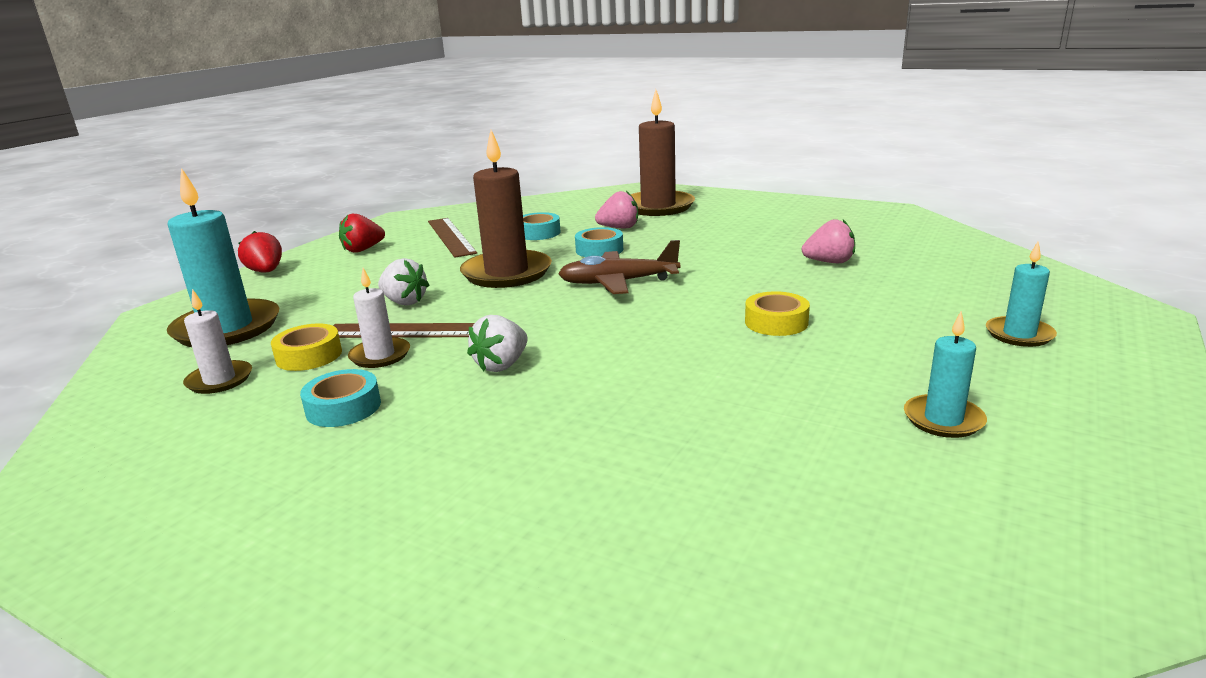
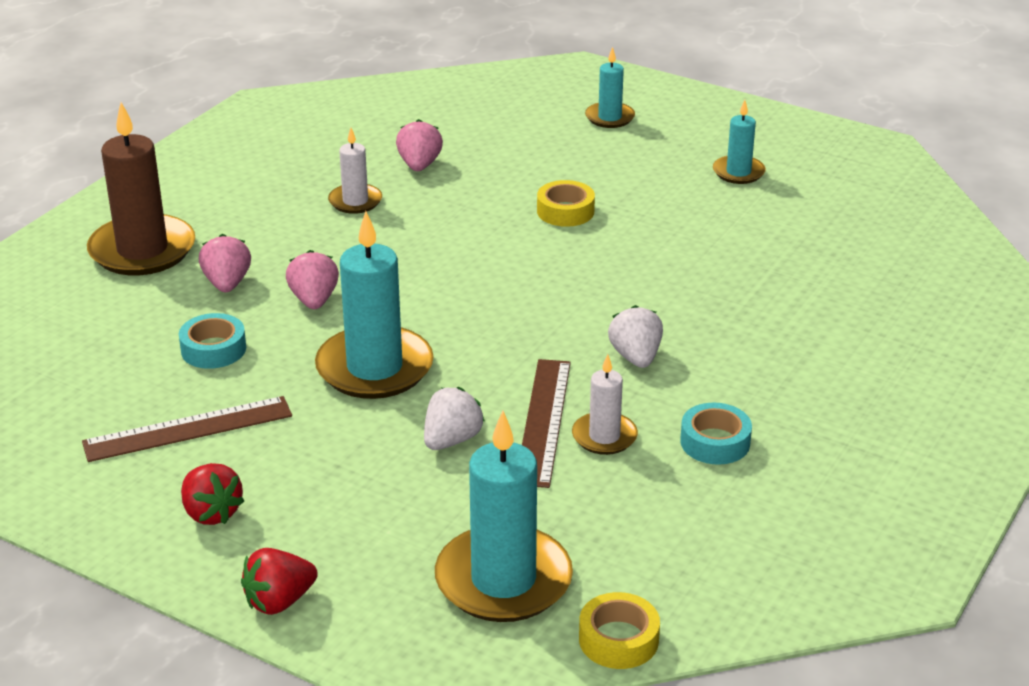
camera: 90 degrees left, 10 degrees up
white candle [183,289,252,394] -> white candle moved to [328,128,382,214]
yellow tape [271,323,342,371] -> yellow tape moved to [579,592,660,669]
brown candle [460,130,552,288] -> turquoise candle [315,211,434,399]
white strawberry [467,315,528,372] -> white strawberry turned 135 degrees counterclockwise [608,305,663,368]
brown plane [558,240,680,294] -> none
turquoise tape [575,227,623,257] -> pink strawberry [286,250,339,309]

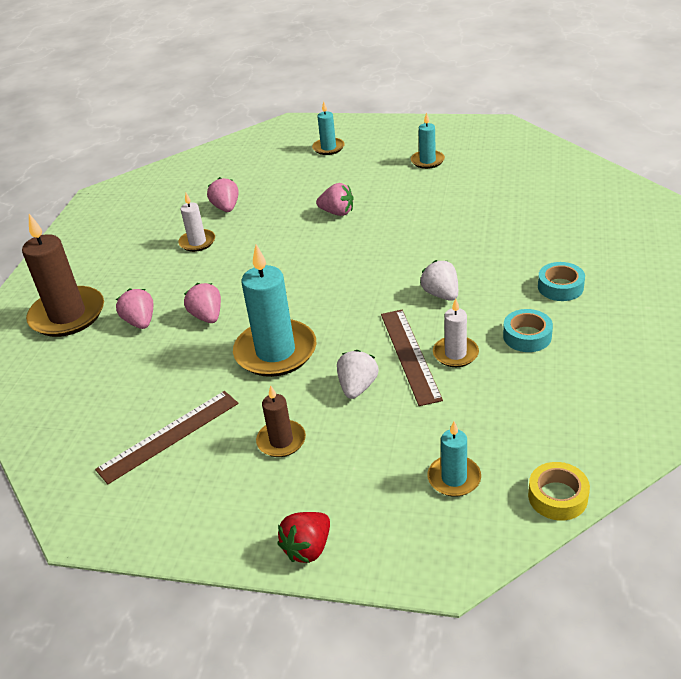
camera: 15 degrees left, 5 degrees up
turquoise tape [179,313,246,369] -> turquoise tape moved to [538,262,585,301]
red strawberry [181,463,244,525] -> none
turquoise candle [435,411,573,622] -> turquoise candle [427,422,481,497], size x0.53
yellow tape [537,180,595,227] -> pink strawberry [316,183,354,216]
none -> brown candle [256,385,306,457]

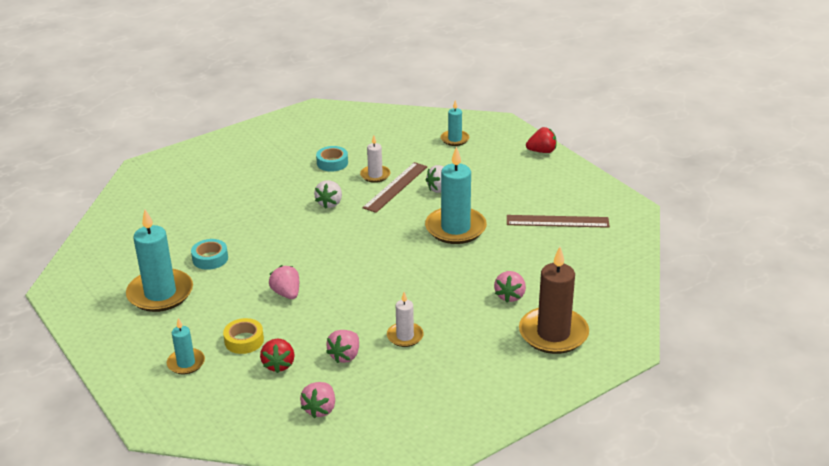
camera: 140 degrees left, 5 degrees down
pink strawberry [184,283,221,323] -> pink strawberry moved to [300,382,335,418]
brown candle [256,385,306,457] -> none
turquoise candle [411,112,445,169] -> turquoise candle [126,209,193,312], size x1.89
yellow tape [528,462,590,521] -> yellow tape moved to [223,318,264,354]
turquoise tape [538,262,585,301] -> turquoise tape moved to [191,239,228,270]
none -> red strawberry [260,339,295,373]

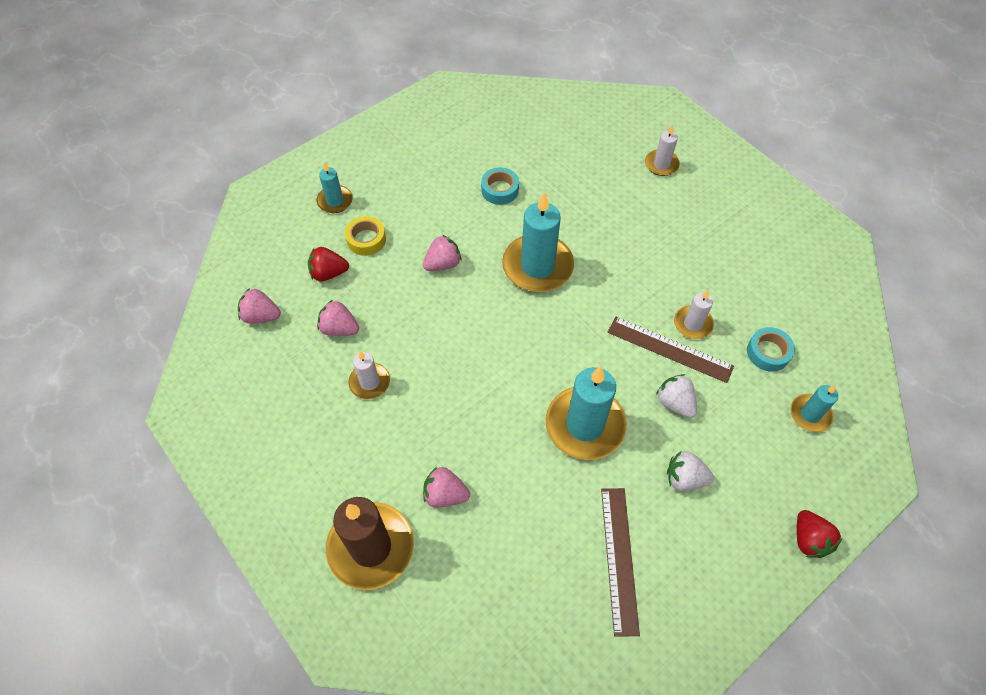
camera: 85 degrees right, 25 degrees up
turquoise candle [126,209,193,312] -> turquoise candle moved to [502,192,574,292]
white strawberry [314,180,342,208] -> white strawberry moved to [667,451,714,491]
turquoise tape [316,146,348,172] -> turquoise tape moved to [747,327,795,372]
none -> white candle [645,124,680,176]

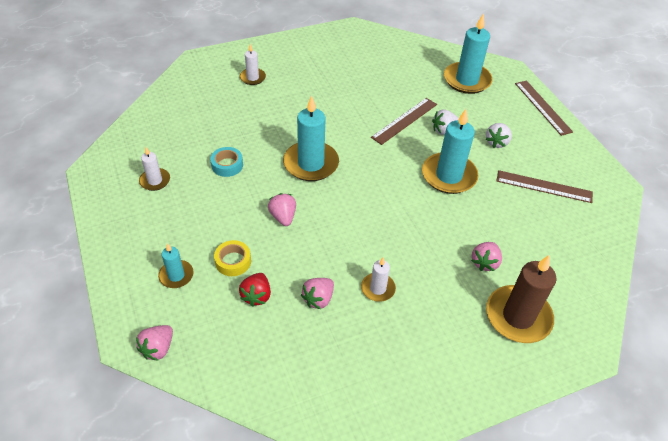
camera: 75 degrees left, 10 degrees down
pink strawberry [238,288,281,324] -> pink strawberry moved to [136,325,173,361]
white candle [674,290,714,339] -> white candle moved to [139,147,170,191]
turquoise tape [747,327,795,372] -> none
turquoise candle [790,385,839,432] -> turquoise candle [444,14,493,94], size x1.89
red strawberry [796,510,842,558] -> brown ruler [515,80,573,136]

